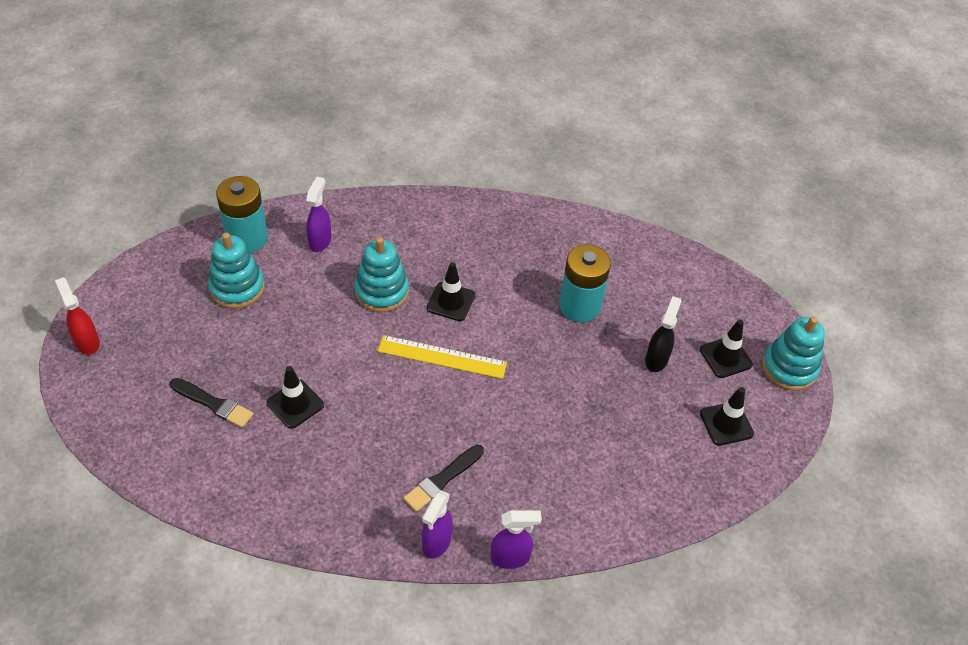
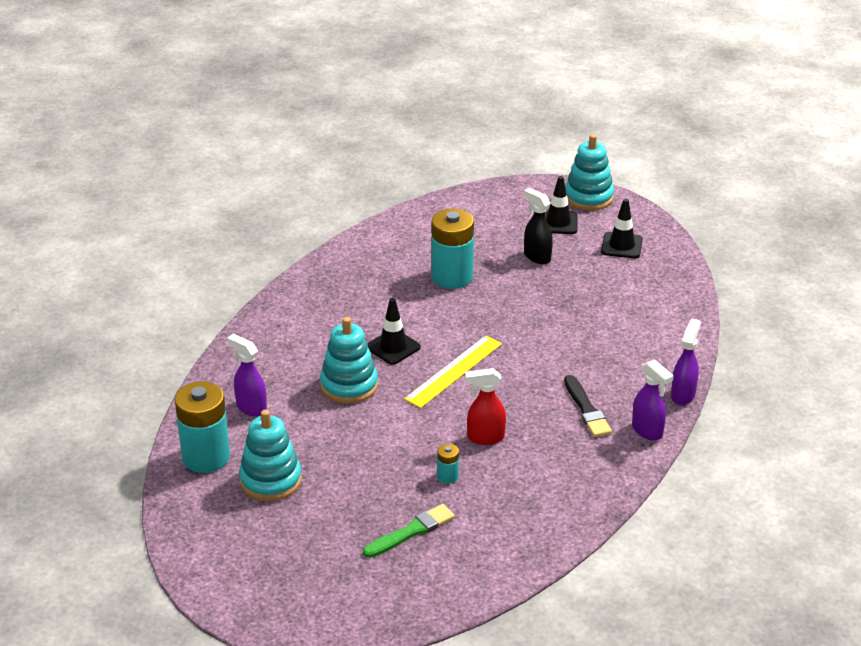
camera: 60 degrees left, 15 degrees down
red spray bottle [55,277,100,355] -> red spray bottle moved to [465,368,506,445]
black brush [170,378,253,428] -> green brush [363,504,455,558]
black traffic cone [267,366,324,429] -> turquoise battery [437,443,459,484]

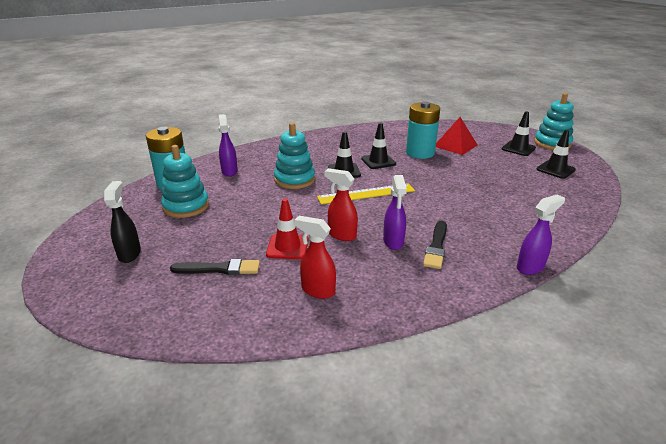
camera: 35 degrees right, 5 degrees down
green brush [363,504,455,558] -> black brush [170,259,260,275]
turquoise battery [437,443,459,484] -> red traffic cone [266,198,309,259]
black spray bottle [524,188,553,264] -> black spray bottle moved to [104,181,141,263]
purple spray bottle [632,360,674,441] -> purple spray bottle moved to [383,175,407,250]
none -> red spray bottle [294,216,336,299]
none -> black traffic cone [361,123,396,169]
none -> red pyramid [436,117,477,155]

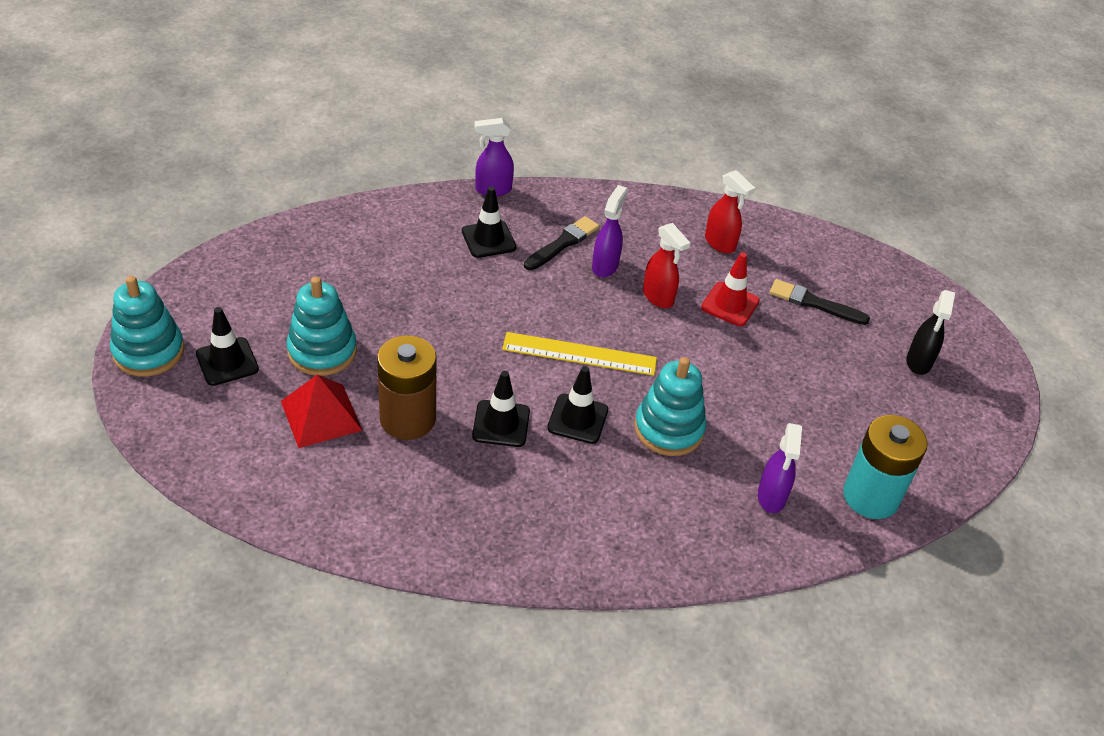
camera: 160 degrees left, 15 degrees up
turquoise stacking toy [161,145,209,218] -> turquoise stacking toy moved to [286,276,357,376]
turquoise battery [406,101,440,159] -> brown battery [377,335,437,440]
black traffic cone [537,130,576,179] -> black traffic cone moved to [462,186,516,258]

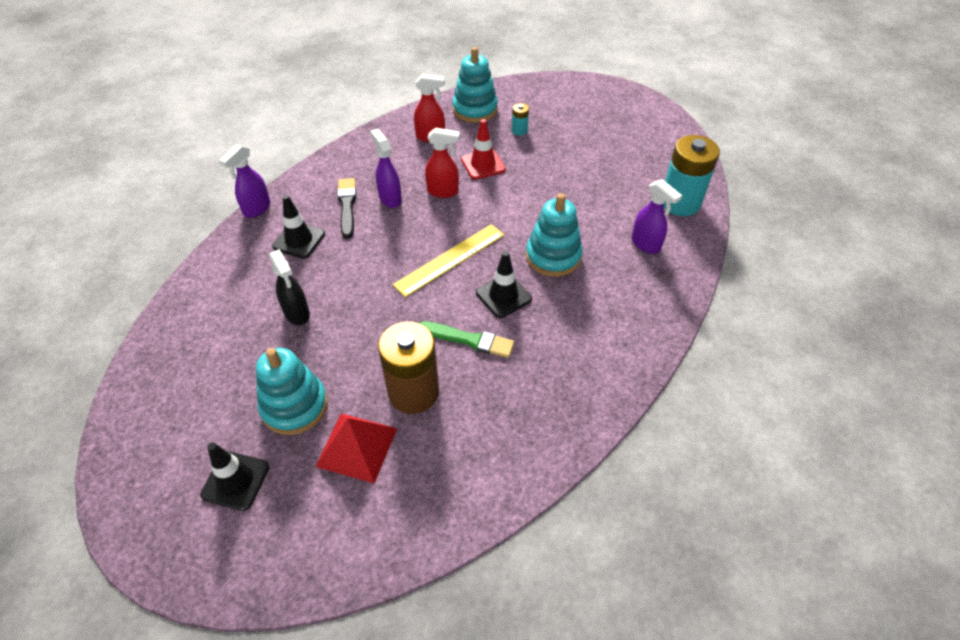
camera: 45 degrees left, 5 degrees up
turquoise stacking toy [110,275,184,377] -> turquoise stacking toy moved to [452,47,498,123]
black traffic cone [472,371,530,447] -> green brush [420,321,514,358]
black brush [770,279,870,325] -> turquoise battery [512,103,529,136]
black spray bottle [906,290,955,375] -> black spray bottle moved to [269,249,310,325]

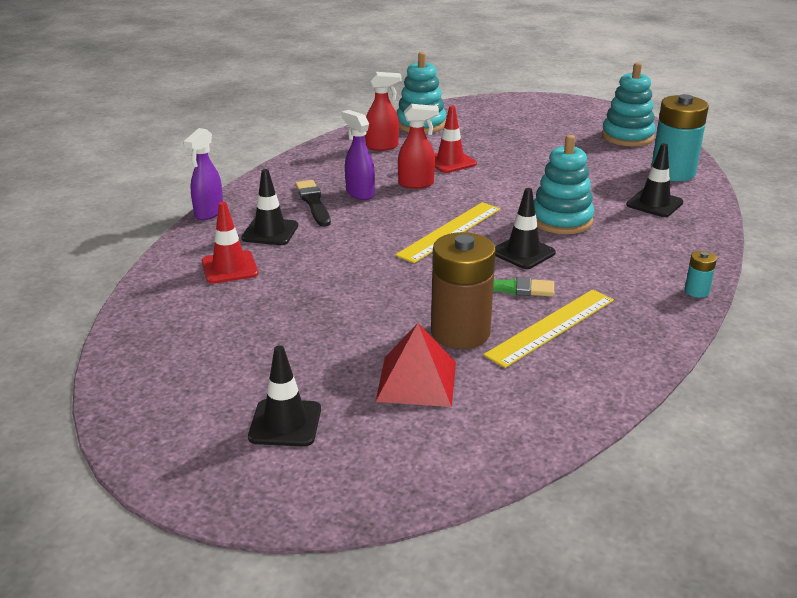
camera: 10 degrees left, 20 degrees down
turquoise stacking toy [256,348,328,435] -> turquoise stacking toy moved to [602,62,656,146]
black spray bottle [269,249,310,325] -> none
turquoise battery [512,103,529,136] -> turquoise battery moved to [685,251,717,298]
purple spray bottle [632,179,682,254] -> black traffic cone [626,143,683,217]
none -> red traffic cone [202,202,258,284]
none -> yellow ruler [484,289,614,368]

